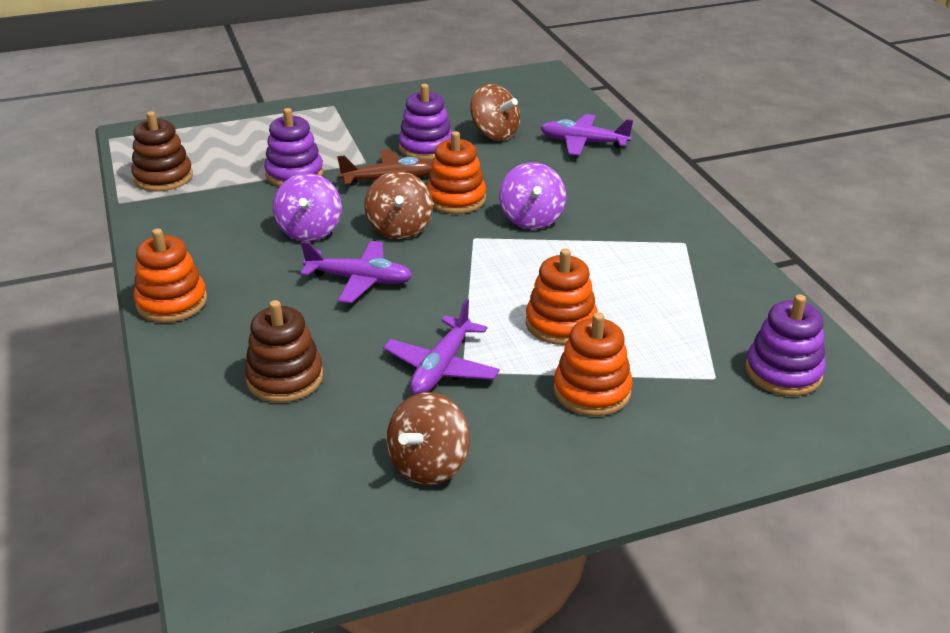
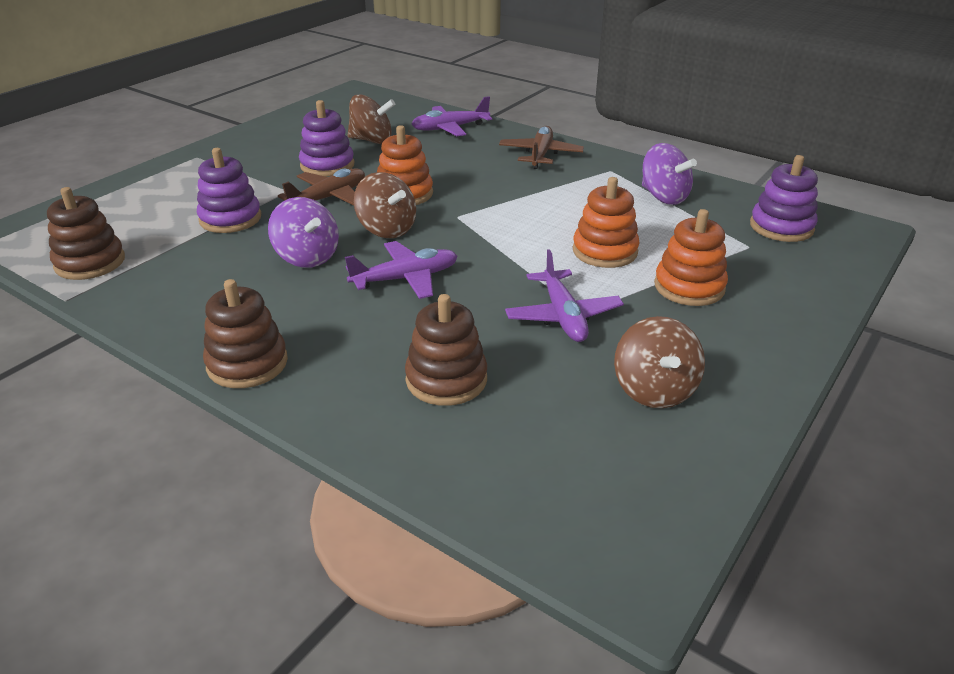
camera: 35 degrees left, 0 degrees up
orange stacking toy [134,228,207,323] -> brown stacking toy [203,279,288,388]
purple spinning top [499,162,566,230] -> purple spinning top moved to [642,143,697,205]
none -> brown plane [499,126,584,169]

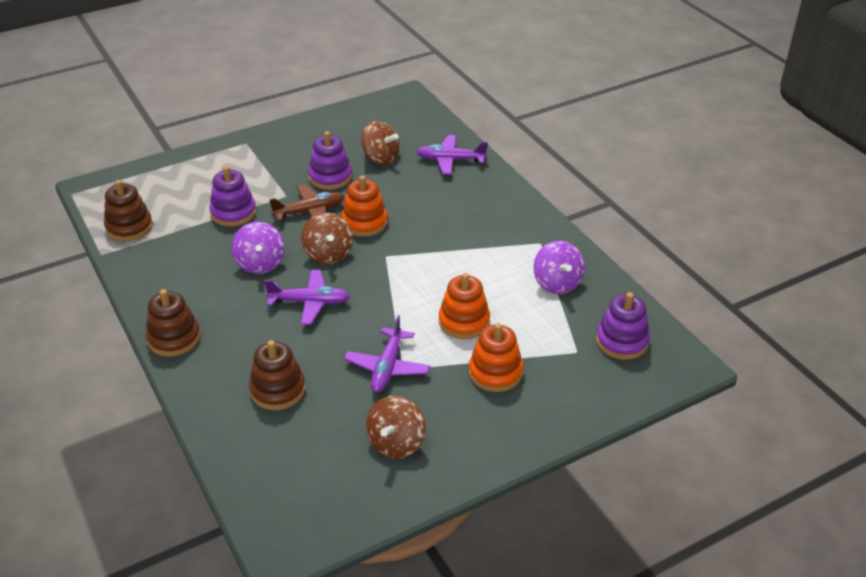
camera: 25 degrees right, 5 degrees up
brown plane [499,126,584,169] -> none

